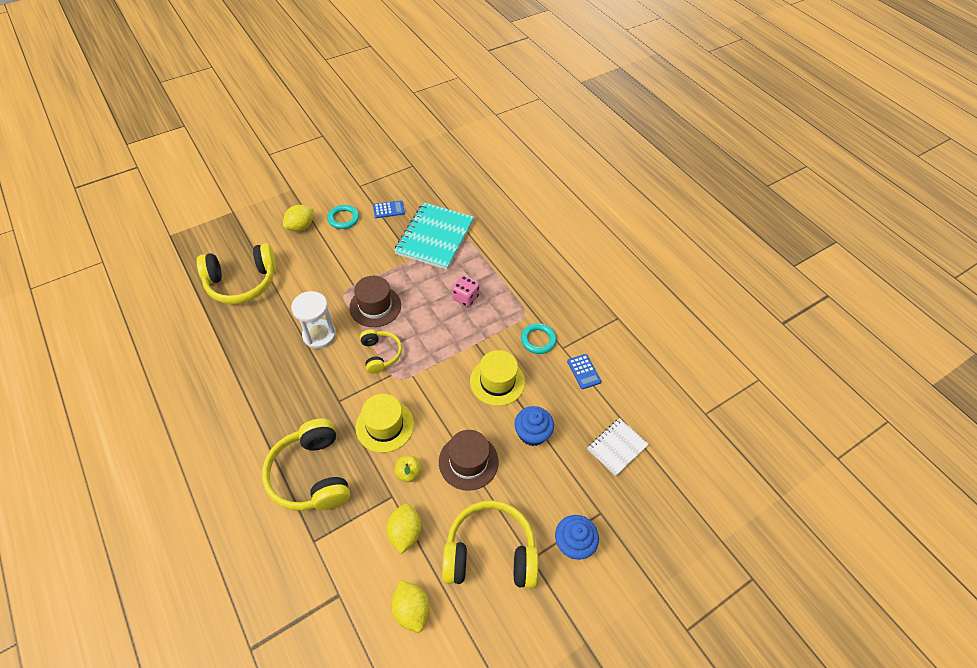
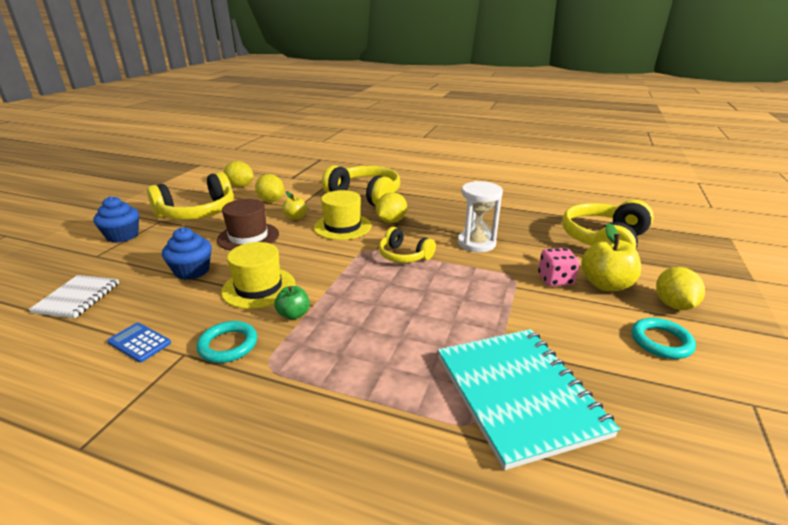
camera: 145 degrees right, 25 degrees down
brown hat [349,276,401,327] -> none
blue calculator [373,200,405,218] -> none
pink dice [452,275,479,307] -> pink dice moved to [538,248,579,286]
none -> green apple [274,286,310,320]
none -> yellow lemon [376,192,407,223]
none -> yellow apple [581,223,641,291]

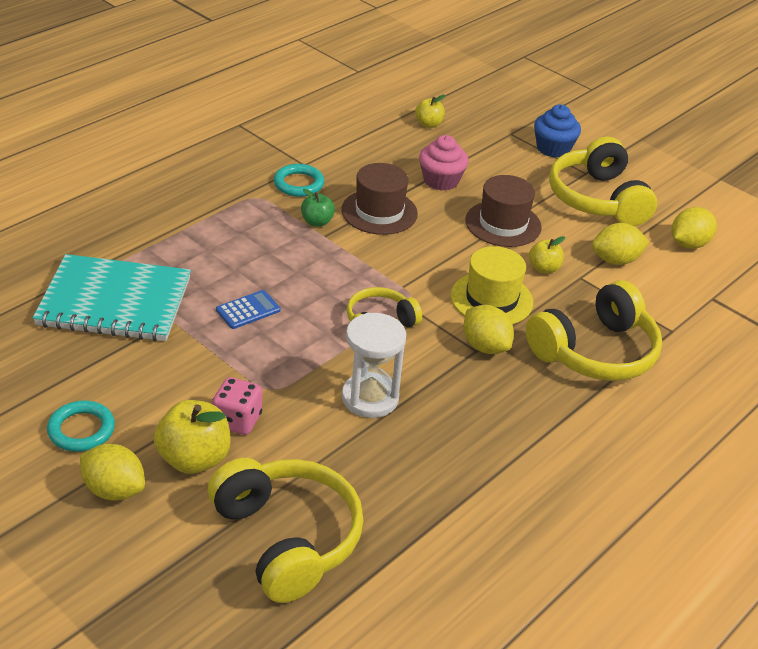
camera: 110 degrees right, 10 degrees up
white notebook [28,275,119,318] -> yellow apple [415,95,445,128]
blue calculator [107,323,171,362] -> blue calculator moved to [216,290,281,329]
blue cupcake [162,227,212,280] -> pink cupcake [419,135,468,191]
yellow hat [221,242,295,309] -> brown hat [341,163,418,235]

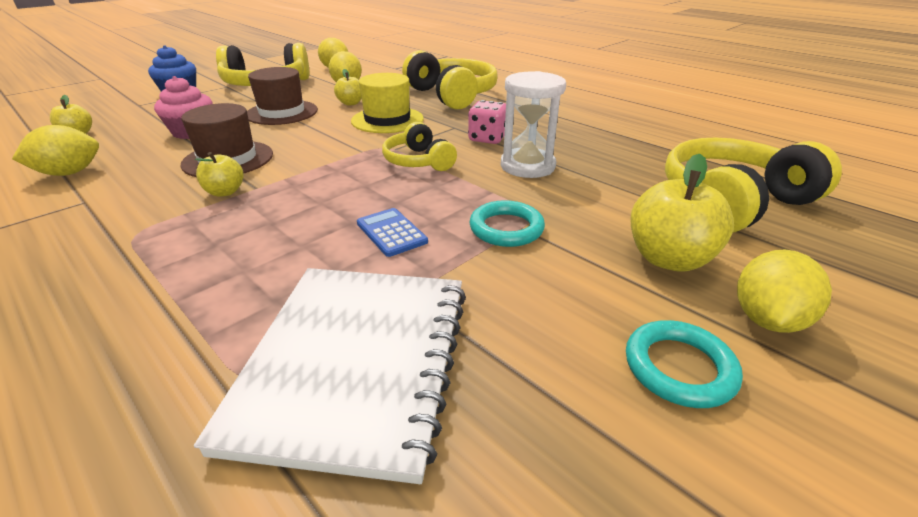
camera: 85 degrees left, 5 degrees down
turquoise notebook [33,254,191,341] -> white notebook [194,268,466,484]
pink dice [212,377,262,435] -> pink dice moved to [468,100,506,144]
turquoise ring [274,164,324,197] -> turquoise ring moved to [469,200,545,247]
green apple [301,189,335,227] -> yellow apple [195,152,244,197]
yellow lemon [463,305,514,354] -> yellow lemon moved to [12,125,99,176]

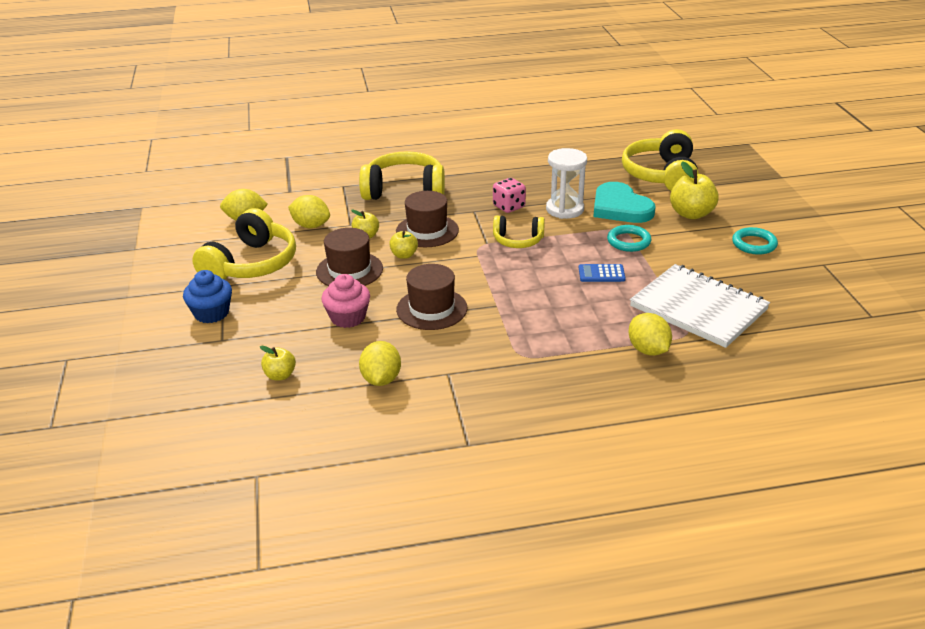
camera: 55 degrees left, 0 degrees up
yellow apple [195,152,244,197] -> yellow apple moved to [389,231,418,259]
yellow hat [351,73,424,133] -> brown hat [396,191,459,247]
yellow lemon [737,250,832,333] -> yellow lemon moved to [628,313,672,356]
none -> turquoise heart [593,182,655,223]

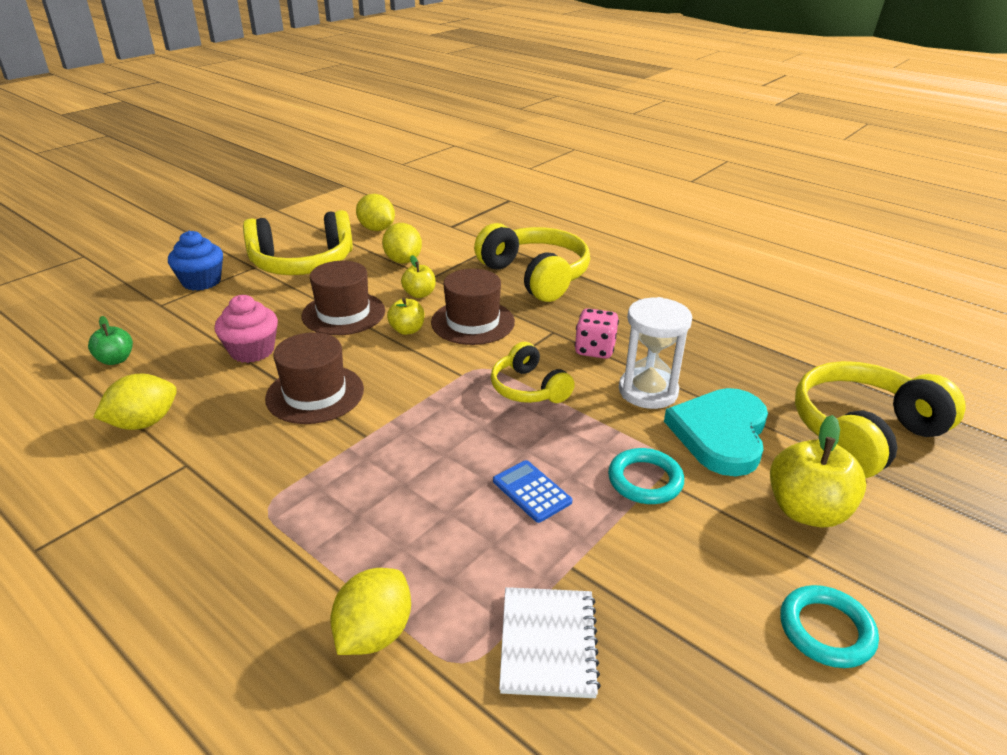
camera: 50 degrees right, 0 degrees up
yellow apple [260,346,296,381] -> green apple [88,316,133,365]
white notebook [630,264,770,348] -> white notebook [499,587,601,698], size x0.55

